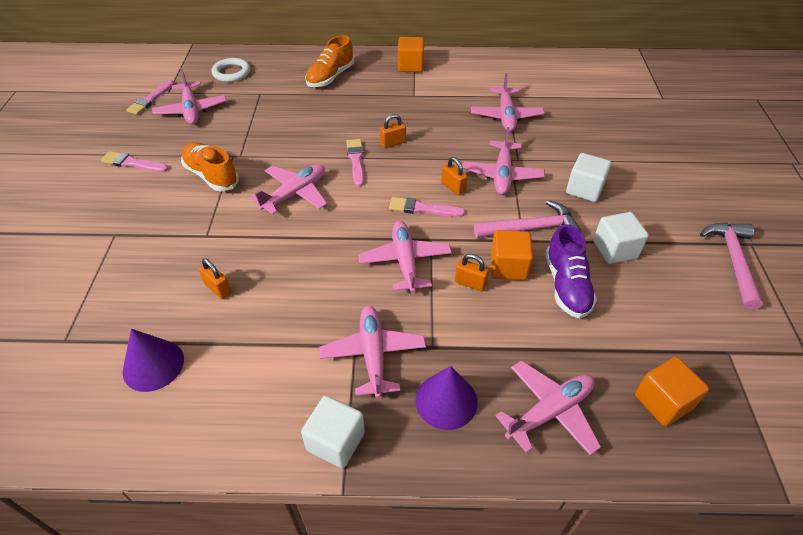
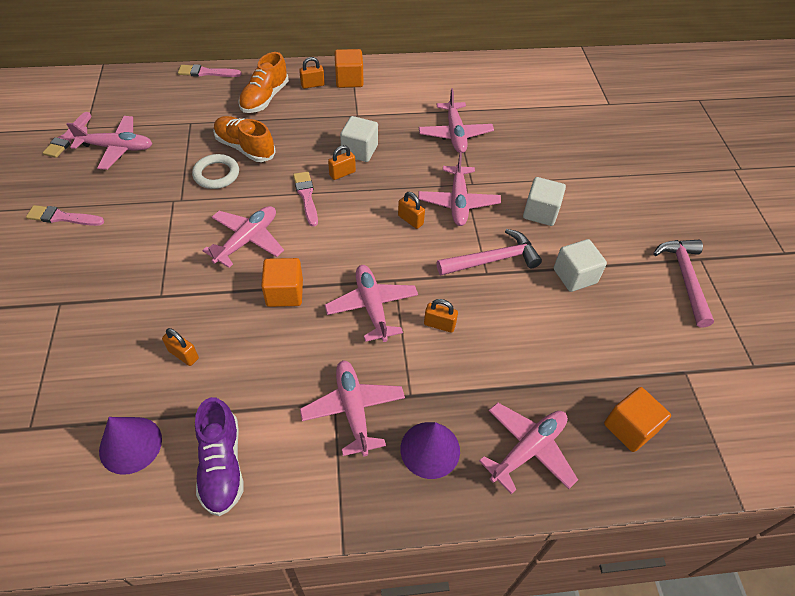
camera: 10 degrees left, 5 degrees up
pink plane [152,69,227,125] -> pink plane turned 60 degrees counterclockwise [67,116,153,170]
orange shoe [181,142,239,191] -> orange shoe moved to [213,116,276,162]
white ring [211,58,250,82] -> white ring moved to [192,154,239,189]
white cube [301,396,365,469] -> white cube moved to [340,116,378,162]
pink brush [389,197,465,217] -> pink brush moved to [178,64,242,77]
orange cube [491,230,533,280] -> orange cube moved to [261,258,303,307]
purple shoe [545,224,597,318] -> purple shoe moved to [195,397,243,516]
none -> orange padlock [299,57,325,89]

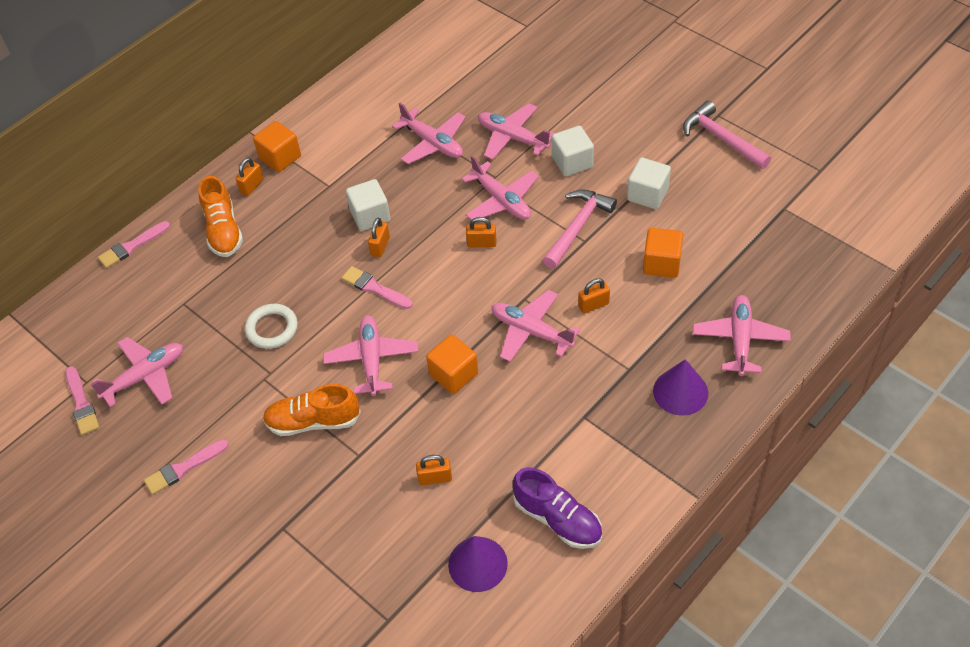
camera: 35 degrees left, 0 degrees up
orange shoe [213,116,276,162] -> orange shoe moved to [263,384,361,436]
pink plane [300,360,405,456] -> pink plane moved to [478,103,555,160]
orange cube [604,387,671,452] -> orange cube moved to [643,228,683,278]

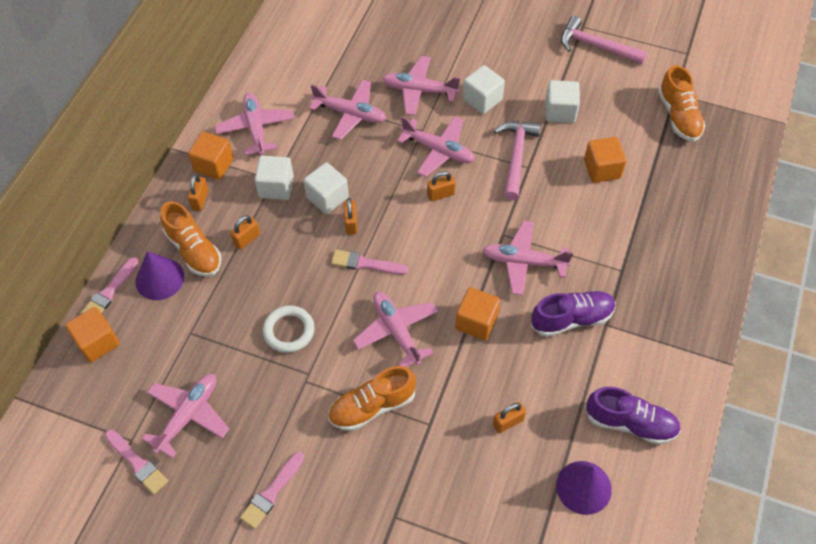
camera: 25 degrees left, 5 degrees up
orange padlock [578,278,610,314] -> orange padlock moved to [230,215,260,250]
purple cone [653,359,708,416] -> purple cone moved to [136,251,184,300]
pink plane [693,295,791,376] -> pink plane moved to [215,93,295,156]
none -> orange cube [65,307,120,363]
none -> white cube [254,156,294,200]
none -> purple shoe [531,291,616,337]
none -> orange shoe [658,65,705,142]

